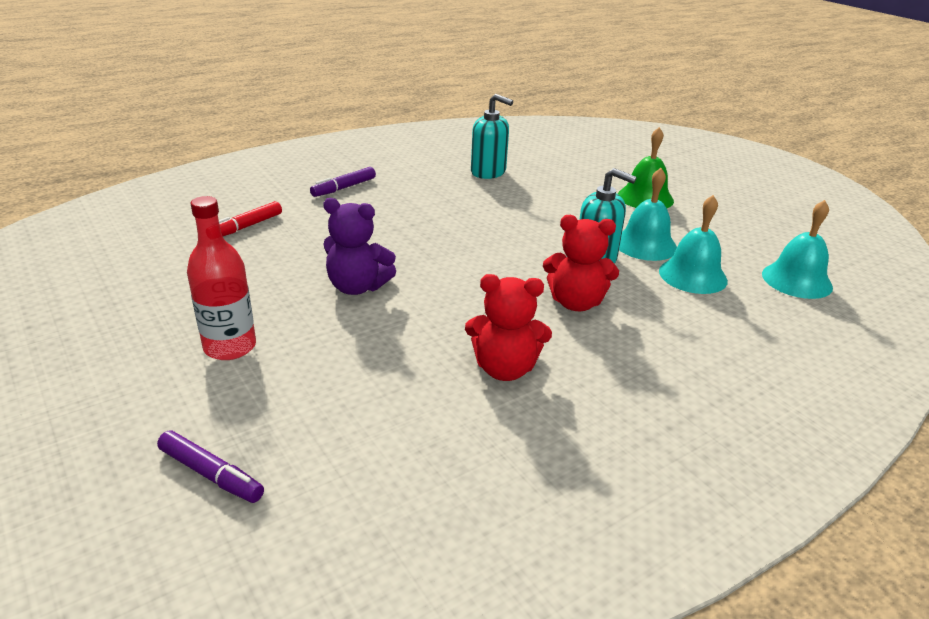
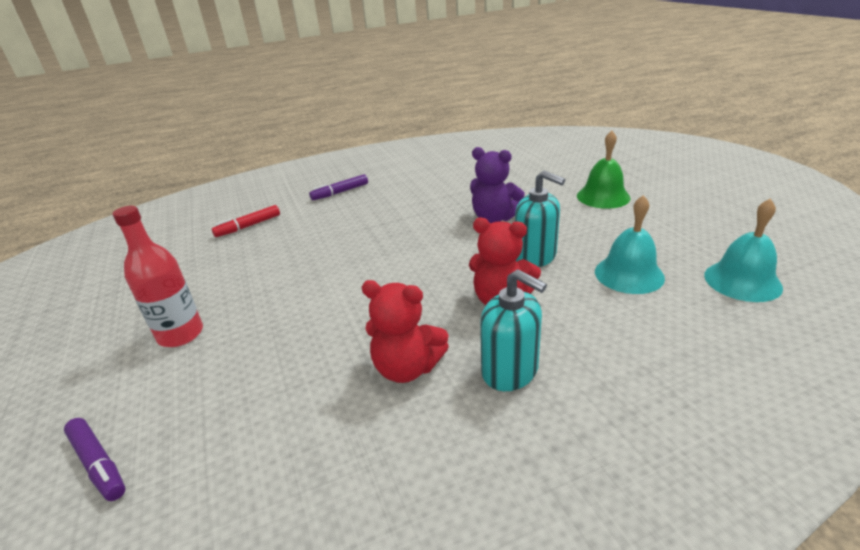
camera: 15 degrees right, 0 degrees up
purple teddy bear [323,198,396,295] -> purple teddy bear moved to [470,147,525,223]
turquoise soap dispenser [471,94,513,179] -> turquoise soap dispenser moved to [480,269,547,391]
turquoise bell [619,168,677,261] -> none

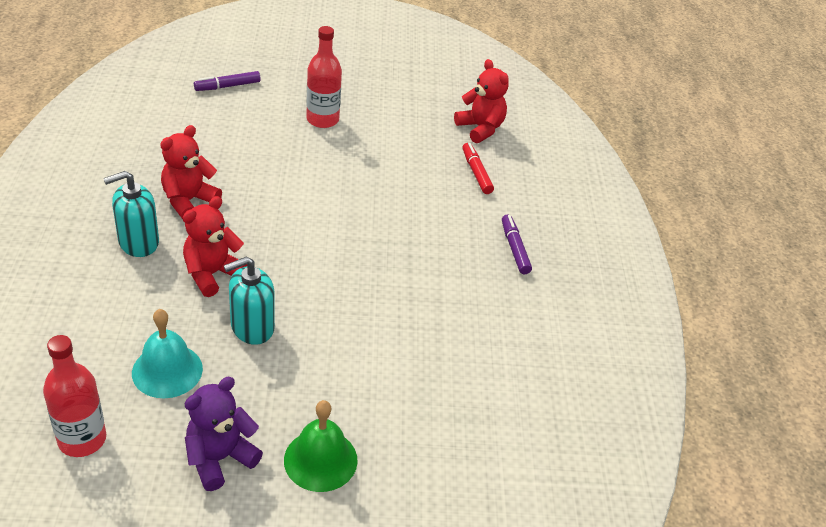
camera: 105 degrees right, 10 degrees up
purple teddy bear [470,147,525,223] -> purple teddy bear moved to [185,377,263,491]
turquoise bell [704,199,783,302] -> red bottle [43,335,106,457]
none -> red teddy bear [454,59,509,143]

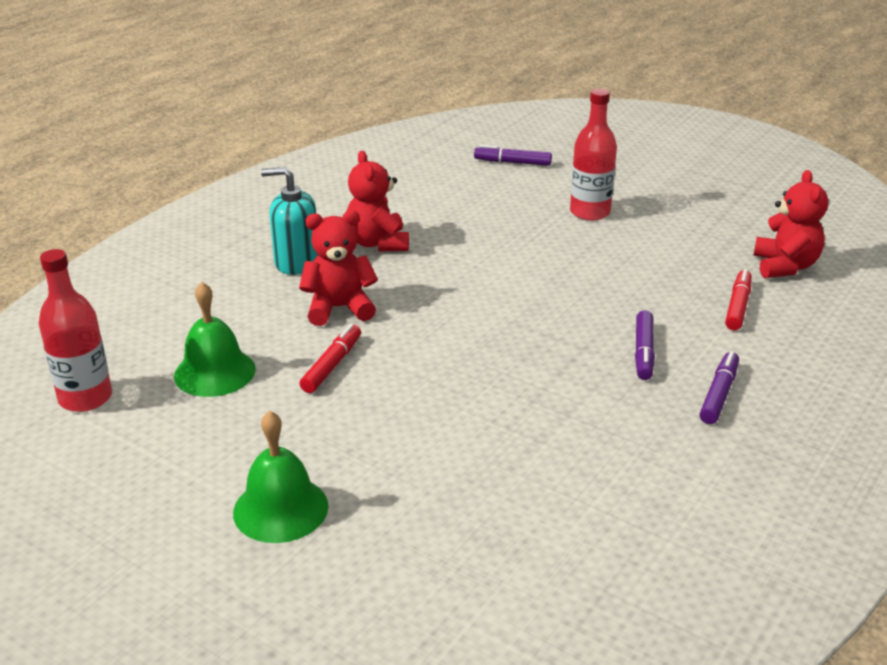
camera: 40 degrees right, 10 degrees down
turquoise bell [132,309,203,398] -> green bell [174,282,256,397]
red teddy bear [160,125,222,219] -> red teddy bear turned 90 degrees counterclockwise [347,151,409,251]
purple teddy bear [185,377,263,491] -> none
turquoise soap dispenser [224,256,275,345] -> red marker [300,324,361,393]
none -> purple marker [635,310,655,380]

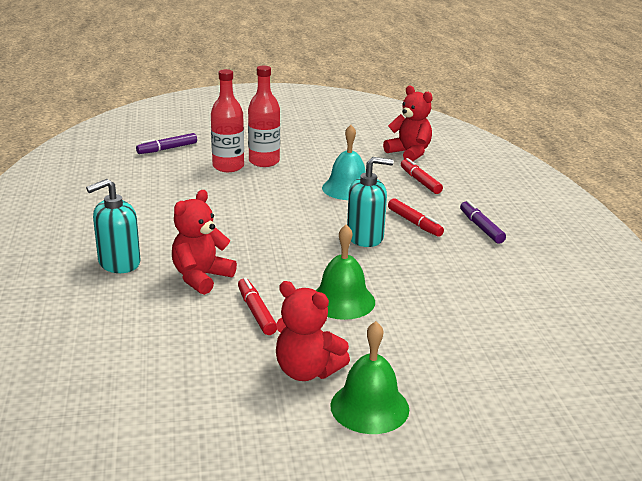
camera: 45 degrees left, 5 degrees down
red bottle [39,249,112,412] -> red bottle moved to [211,69,244,172]
green bell [174,282,256,397] -> green bell moved to [316,225,375,320]
red teddy bear [347,151,409,251] -> red teddy bear moved to [276,281,350,381]
purple marker [635,310,655,380] -> red marker [388,198,444,237]
none -> turquoise bell [322,125,366,200]
none -> turquoise soap dispenser [347,157,393,247]

